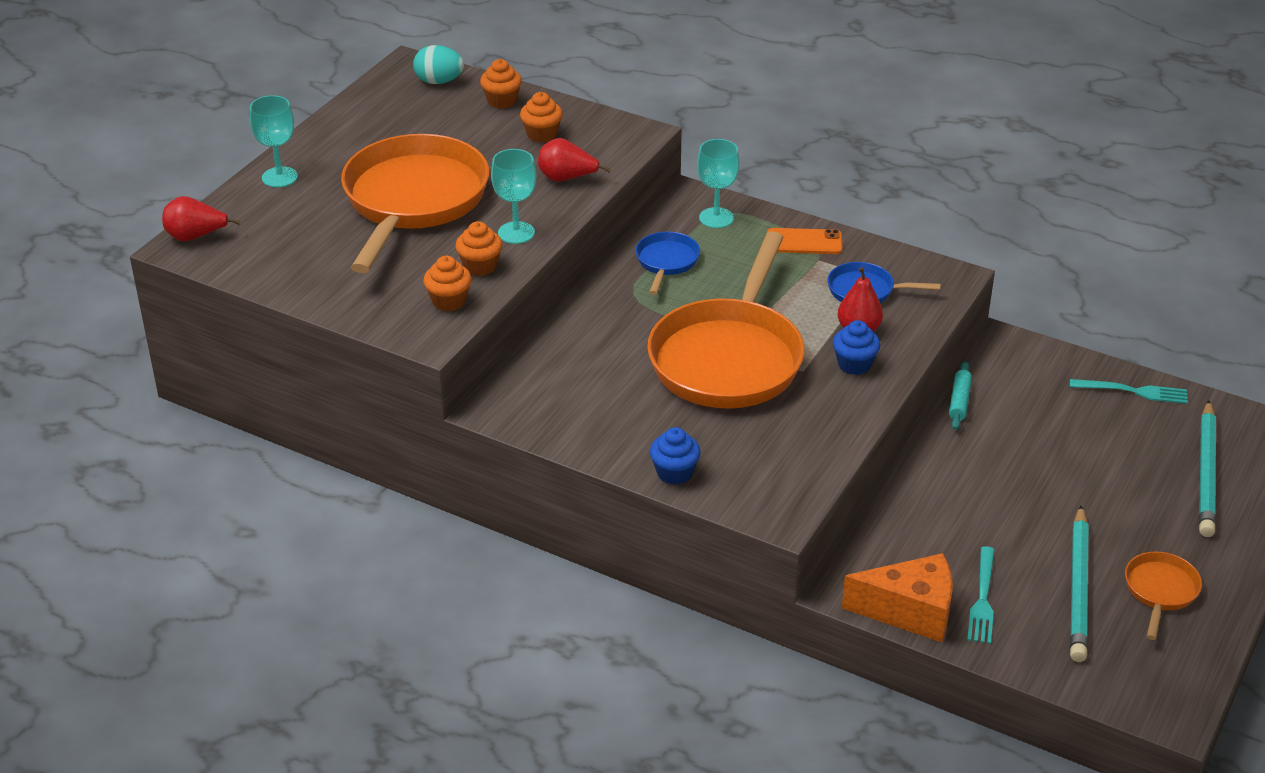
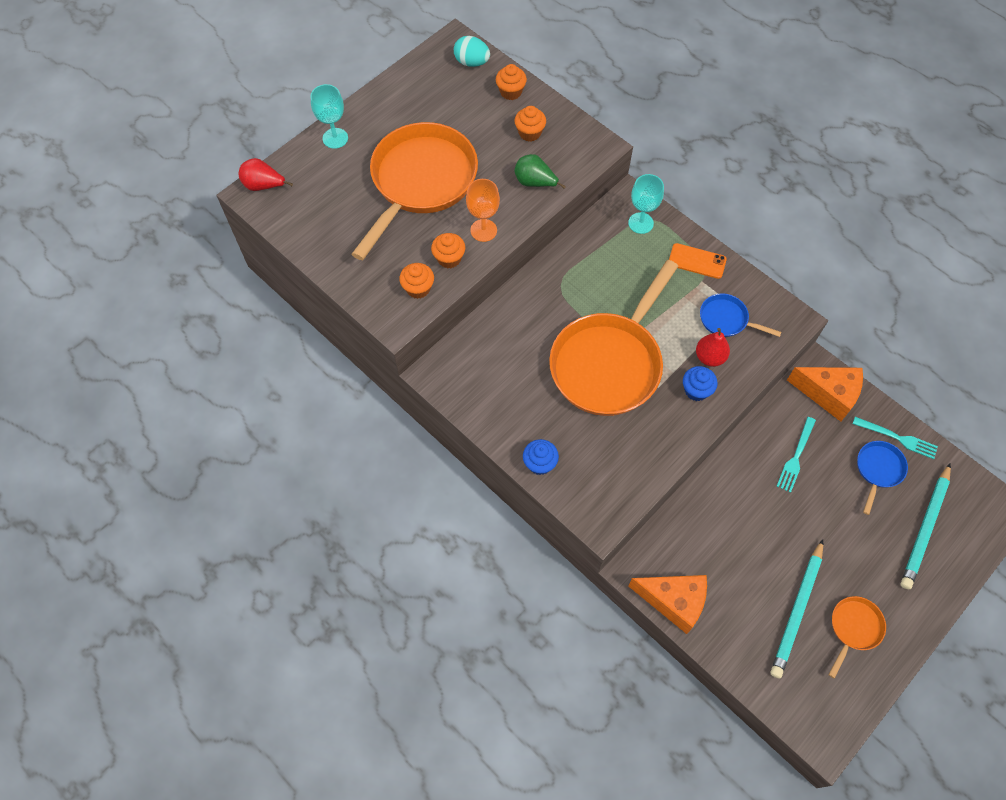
camera: 15 degrees right, 25 degrees up
turquoise goblet [491,149,537,244] -> orange goblet [466,179,500,242]
red pear [538,138,611,181] -> green pear [514,154,566,189]
blue pan [635,232,700,295] -> blue pan moved to [857,441,908,515]
turquoise rolling pin [949,361,972,430] -> none
turquoise fork [967,546,995,644] -> turquoise fork moved to [777,417,816,493]
none -> orange cheese [787,367,863,422]

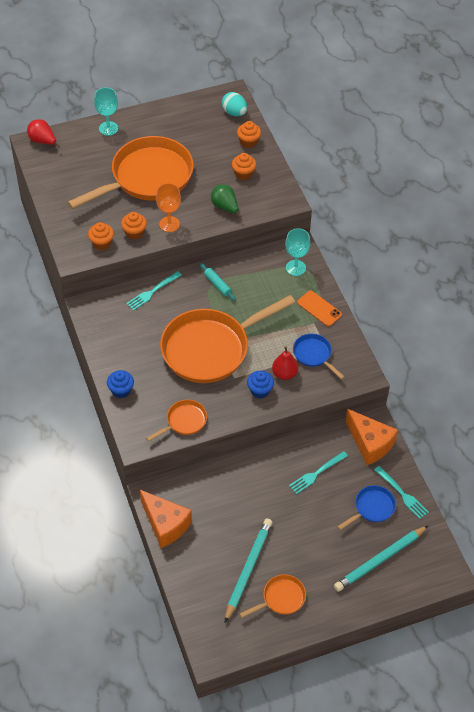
camera: 25 degrees right, 10 degrees down
turquoise pencil [771,539,823,678] -> turquoise pencil turned 150 degrees clockwise [225,519,273,622]
none -> turquoise fork [126,271,182,311]
none -> orange pan [146,400,207,442]
none -> turquoise rolling pin [200,263,236,301]

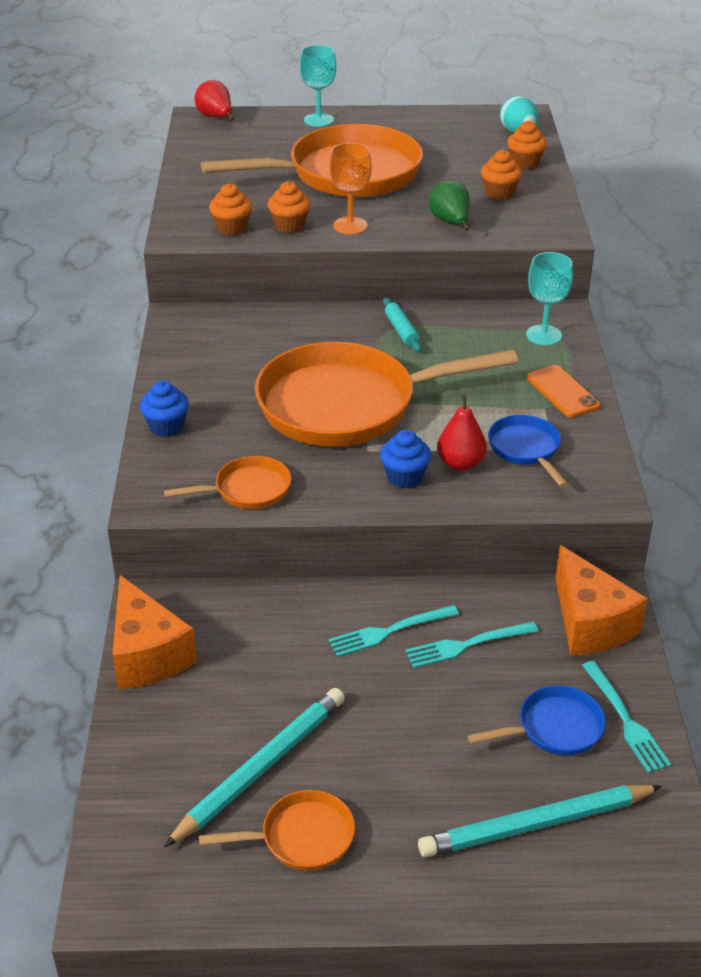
camera: 20 degrees right, 15 degrees down
turquoise fork [126,271,182,311] -> turquoise fork moved to [328,605,459,657]

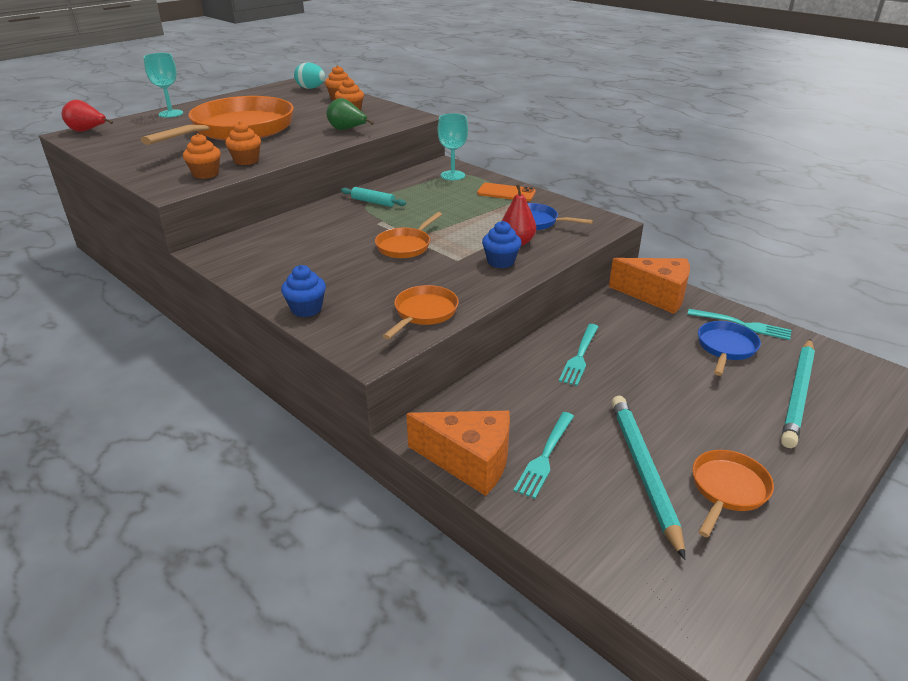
camera: 45 degrees left, 5 degrees down
orange pan [255,342,518,447] -> orange pan [375,212,442,258], size x0.45
orange goblet [329,143,372,234] -> none
turquoise fork [405,621,539,668] -> turquoise fork moved to [513,412,574,499]

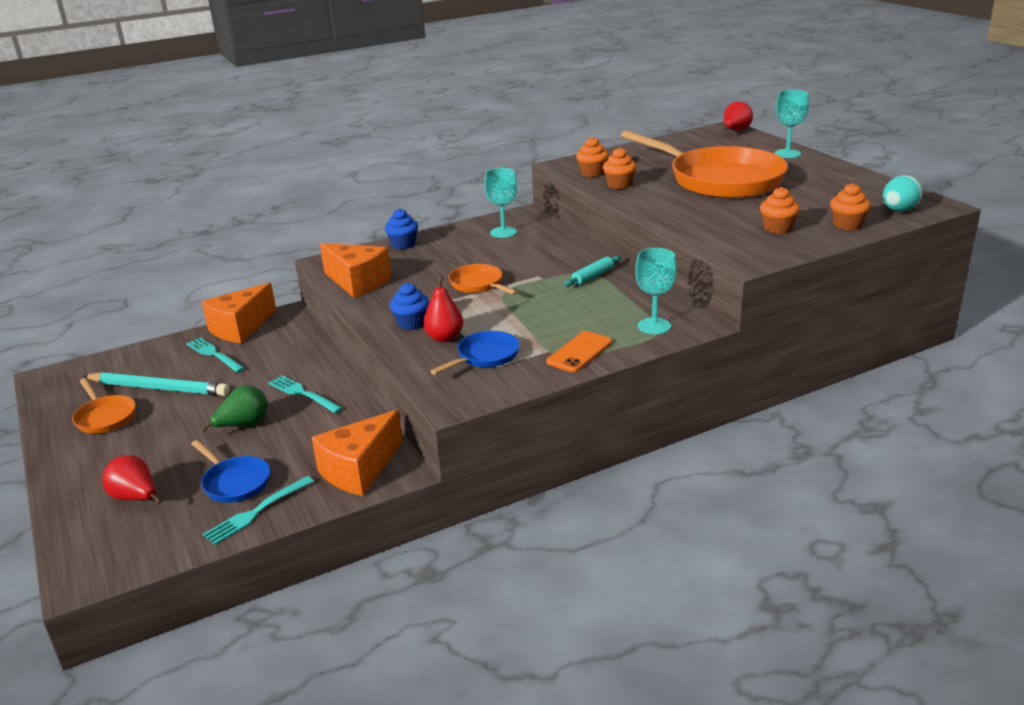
camera: 110 degrees right, 5 degrees down
green pear [326,98,374,130] -> green pear moved to [201,386,268,432]
orange pan [383,285,459,339] -> orange cheese [320,243,391,298]
turquoise pencil [781,339,815,448] -> red pear [102,455,162,504]
none -> turquoise goblet [484,168,517,238]

